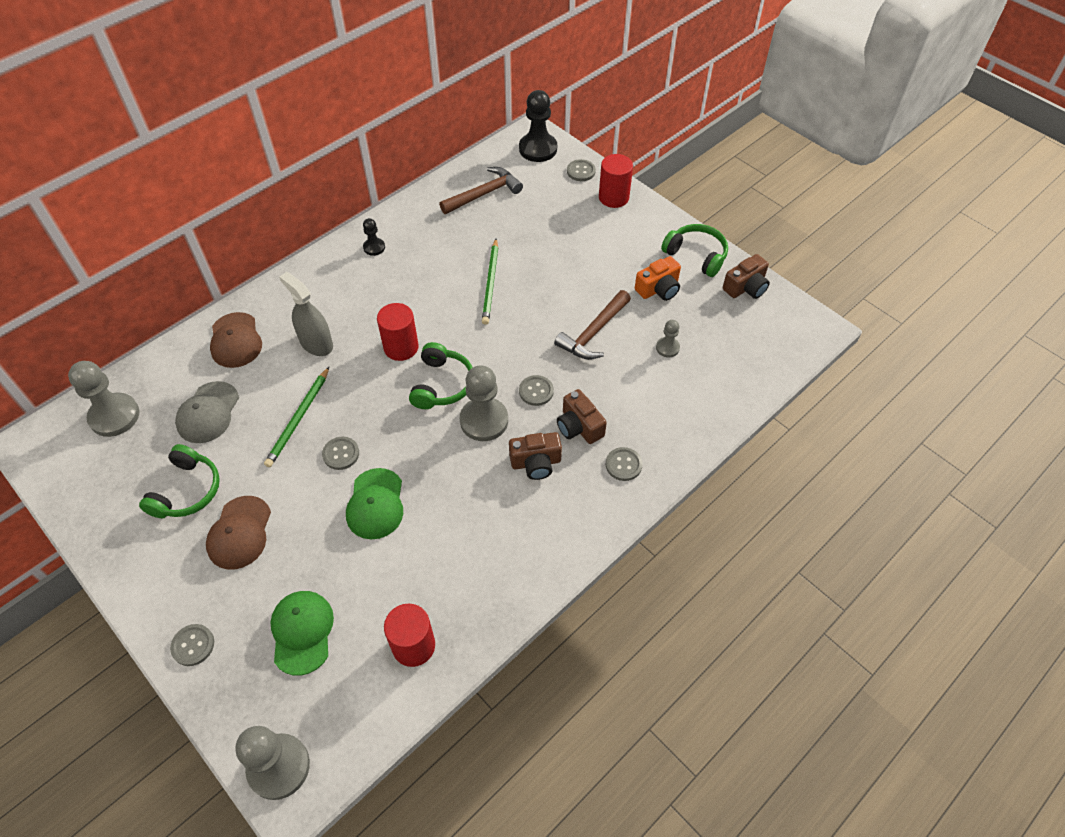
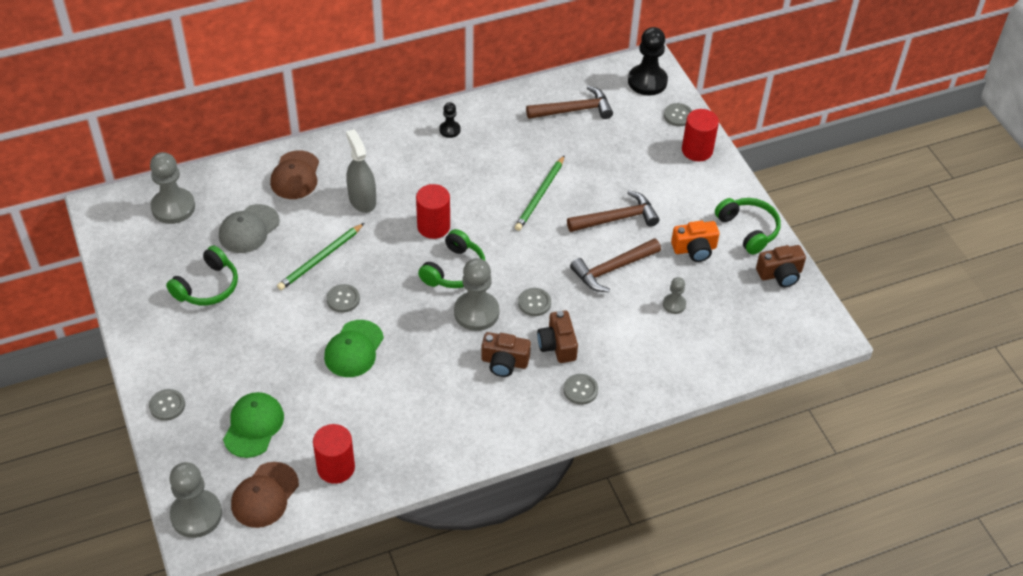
camera: 20 degrees right, 5 degrees down
brown cap [206,496,271,569] -> brown cap moved to [231,462,299,528]
none -> brown hammer [567,191,660,232]

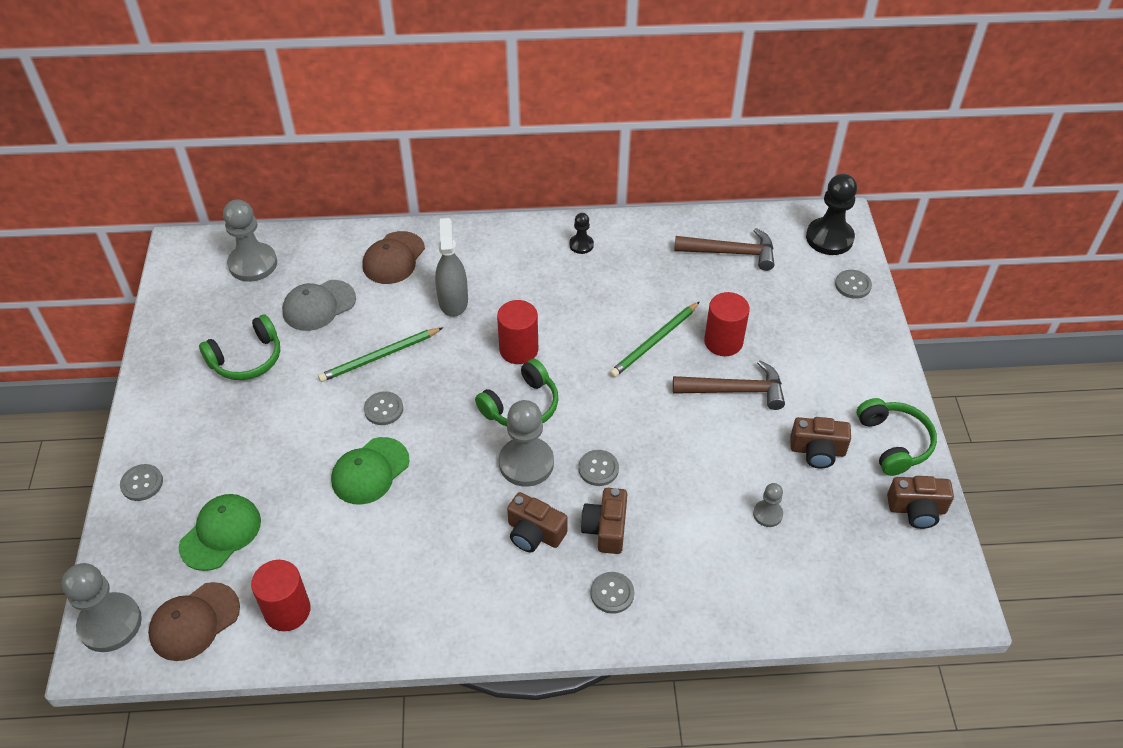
camera: 20 degrees right, 0 degrees up
brown hammer [570,238,661,292] -> none
orange camera [671,221,719,262] -> brown camera [791,417,851,468]
red cylinder [682,109,719,162] -> red cylinder moved to [704,292,750,356]

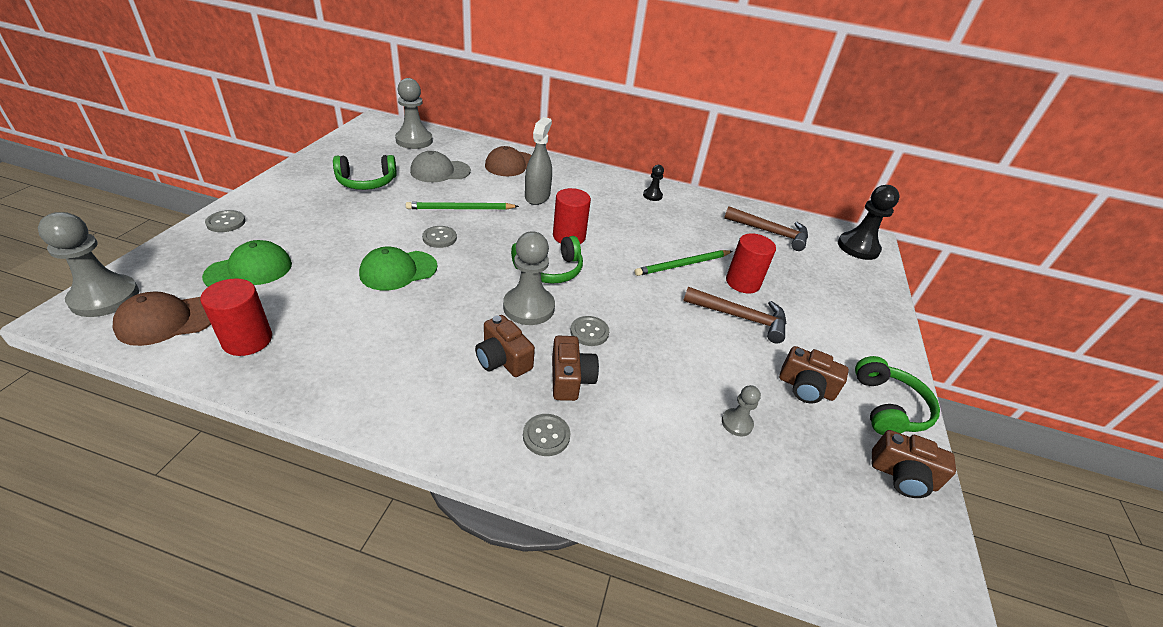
camera: 15 degrees right, 10 degrees down
brown camera [581,488,627,554] -> brown camera turned 150 degrees clockwise [552,336,599,401]
grey button [835,270,872,299] -> none

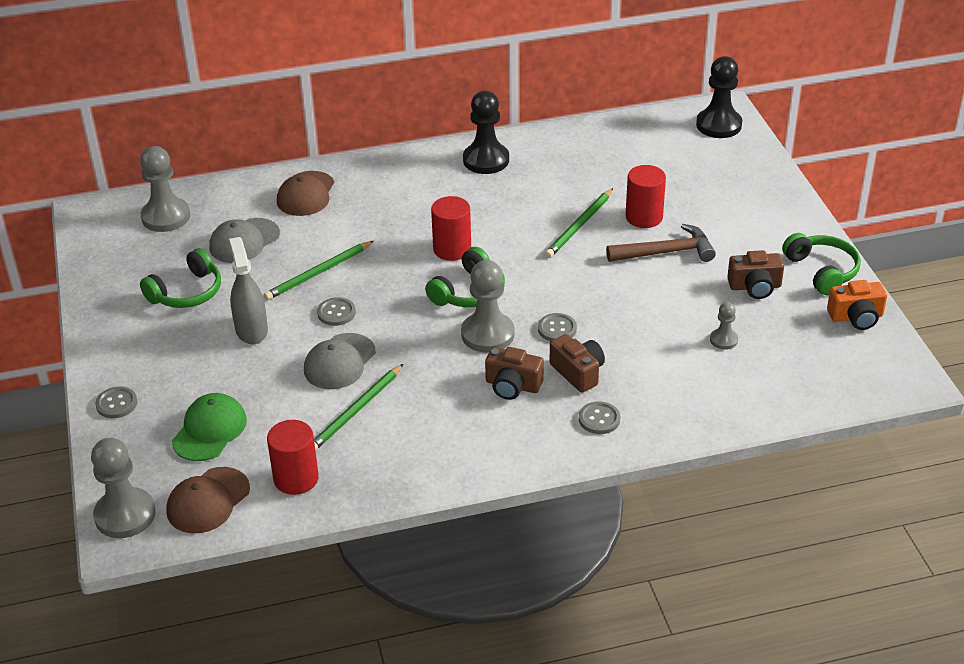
camera: 25 degrees left, 0 degrees up
green cap [359,246,438,291] -> grey cap [304,333,376,389]
grey spray bottle [525,117,552,205] -> grey spray bottle moved to [229,237,268,344]
black pawn [643,165,664,201] -> black pawn [463,91,509,174], size x1.94
brown hammer [724,206,808,251] -> none
brown camera [872,430,956,498] -> orange camera [827,280,887,330]
none -> green pencil [314,364,403,451]

